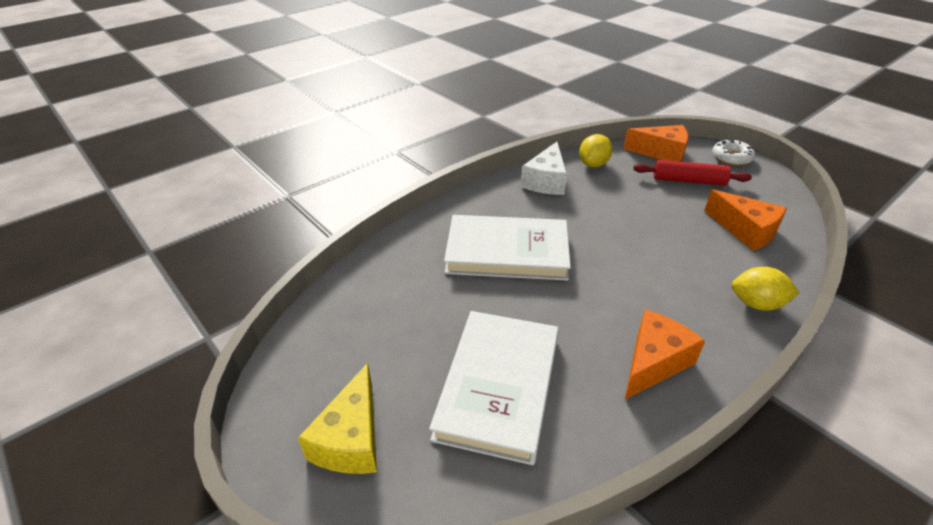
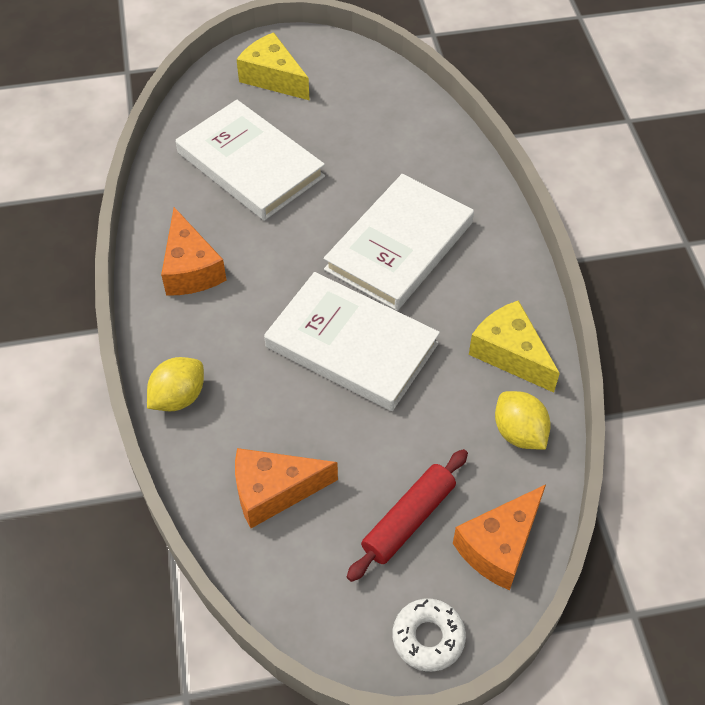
camera: 120 degrees right, 15 degrees up
white cheese [521,142,567,195] -> yellow cheese [469,300,560,393]
none -> white book [264,272,440,411]

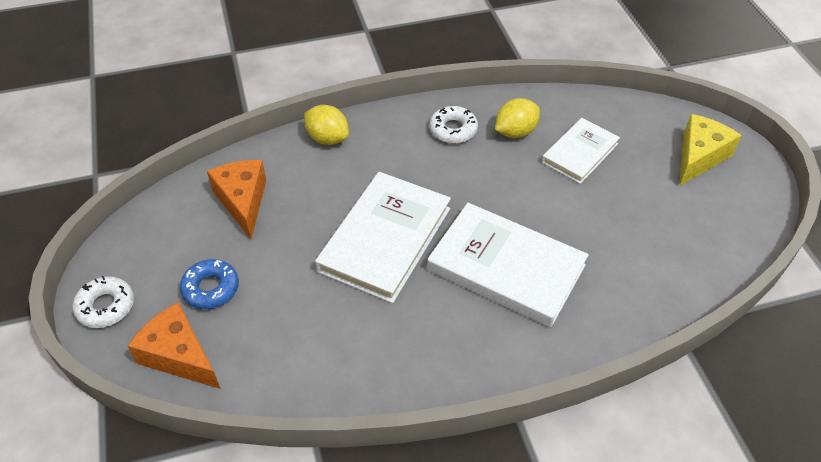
camera: 85 degrees right, 5 degrees down
orange cheese [161,207,226,296] -> white donut [429,106,478,144]
white book [176,100,325,221] -> white book [542,118,620,184], size x0.60
red rolling pin [347,449,468,582] -> blue donut [180,259,239,309]
yellow cheese [469,300,560,393] -> none
yellow lemon [495,391,551,450] -> yellow lemon moved to [495,98,540,138]

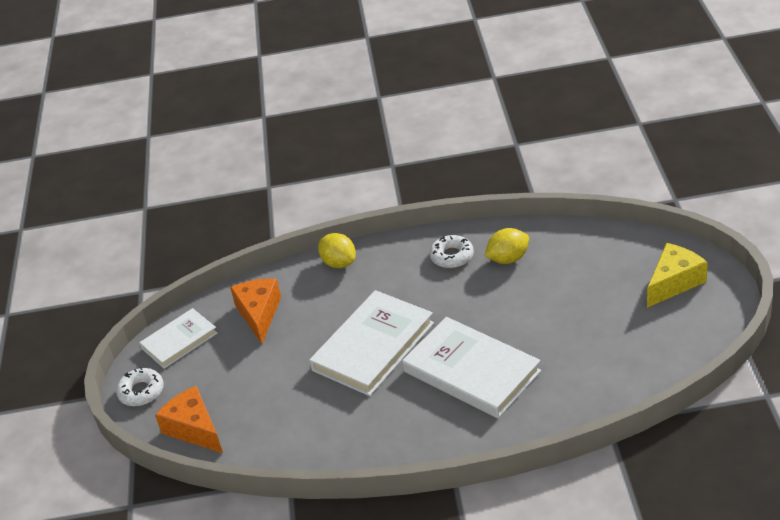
camera: 15 degrees right, 10 degrees down
blue donut [180,259,239,309] -> none
white book [542,118,620,184] -> white book moved to [139,308,218,369]

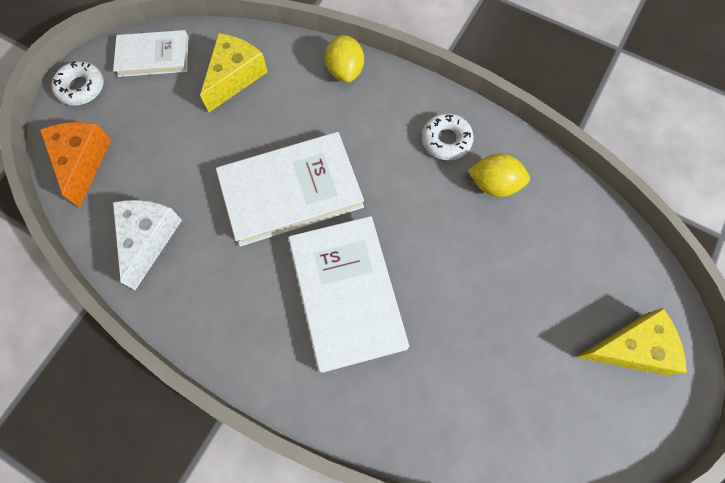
camera: 30 degrees right, 30 degrees up
orange cheese [230,279,281,344] -> yellow cheese [200,33,268,112]
none -> white cheese [113,200,182,290]

